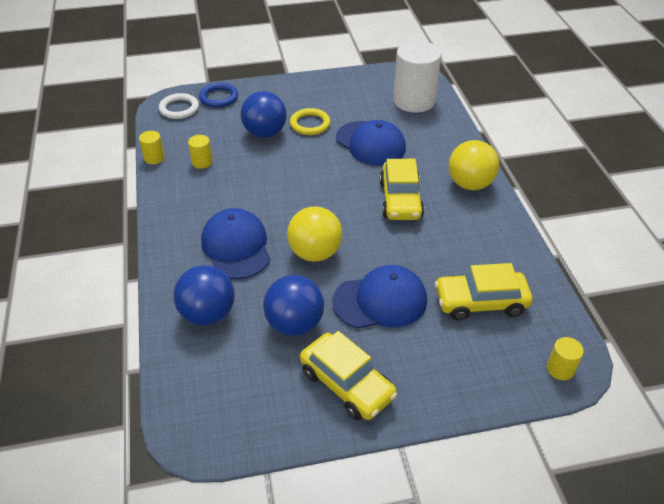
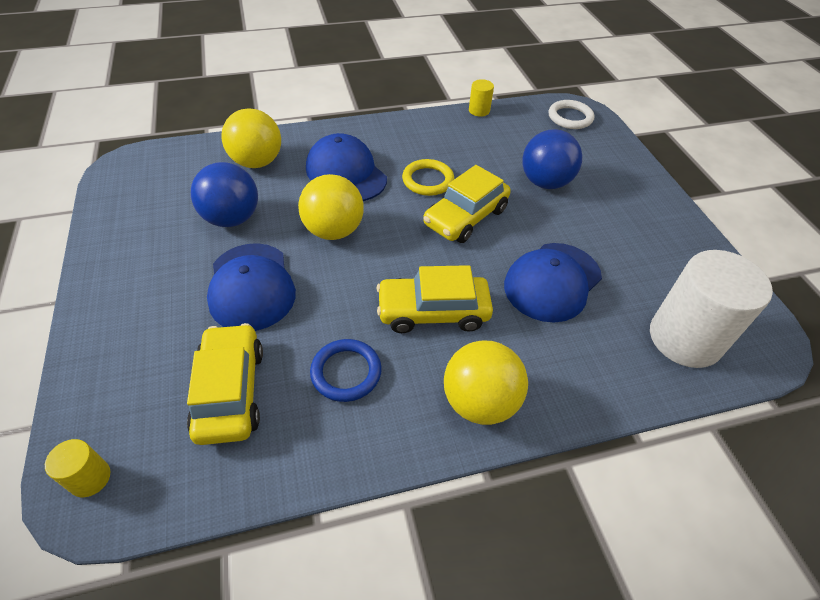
camera: 85 degrees right, 5 degrees up
blue ball [173,265,234,326] -> yellow ball [221,108,281,168]
yellow cylinder [188,135,213,169] -> none
blue ring [199,83,238,108] -> blue ring moved to [310,339,382,402]
blue cap [201,208,270,280] -> blue cap turned 105 degrees counterclockwise [306,133,387,201]
yellow ring [290,108,331,135] -> yellow ring moved to [402,159,454,196]
yellow car [300,331,397,420] -> yellow car moved to [423,165,511,243]

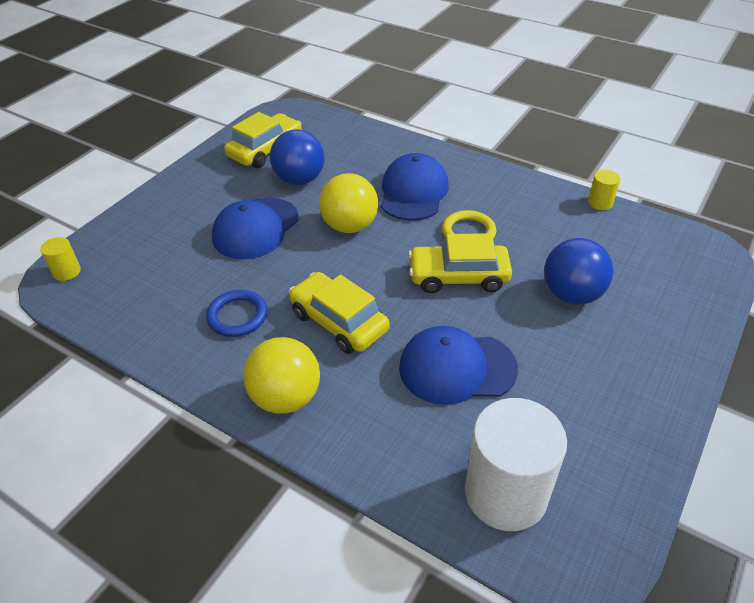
camera: 50 degrees right, 5 degrees down
yellow car [187,323,263,445] -> yellow car moved to [224,112,302,168]
yellow ball [221,108,281,168] -> none
white ring [548,100,595,129] -> none

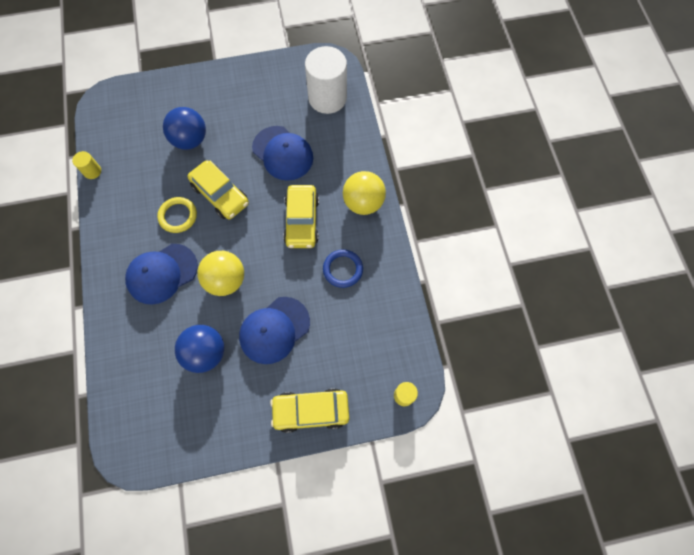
camera: 135 degrees left, 25 degrees up
blue cap [212,198,299,259] -> blue cap turned 150 degrees clockwise [239,297,310,364]
yellow car [224,112,302,168] -> yellow car moved to [270,388,349,433]

